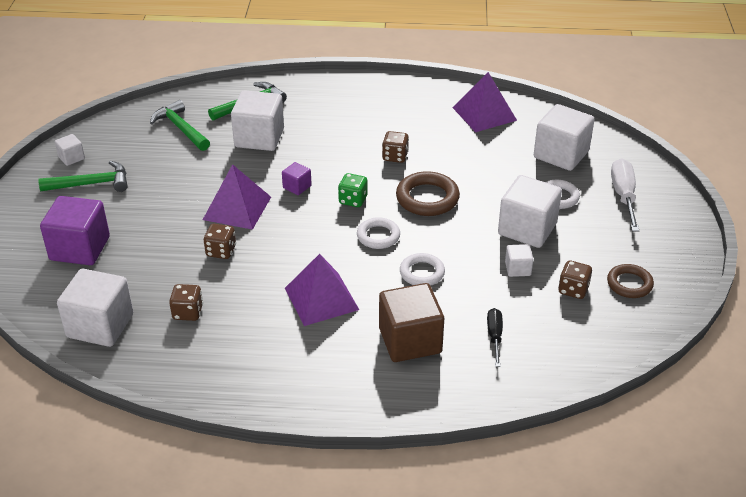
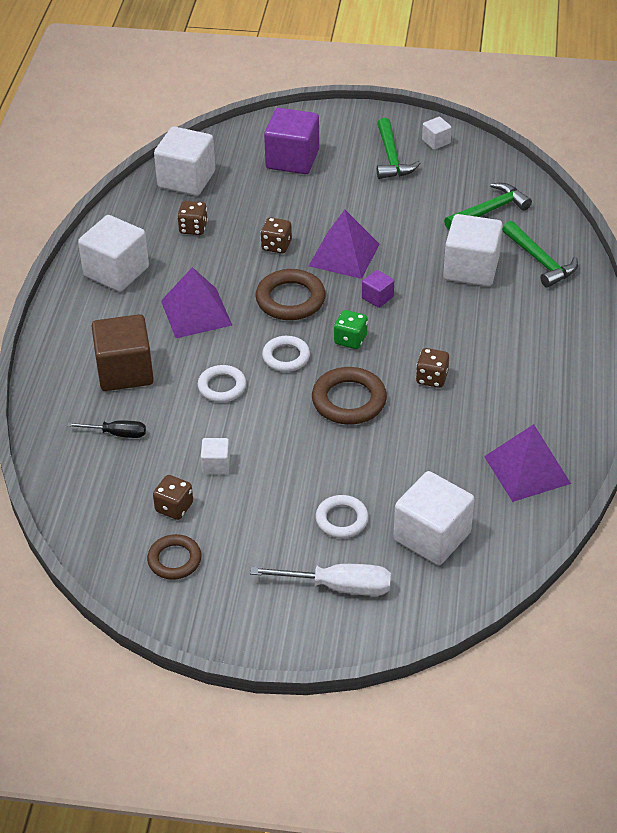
camera: 95 degrees right, 5 degrees up
white cube [498,175,562,248] -> white cube moved to [78,215,149,292]
none -> brown ring [255,269,326,320]

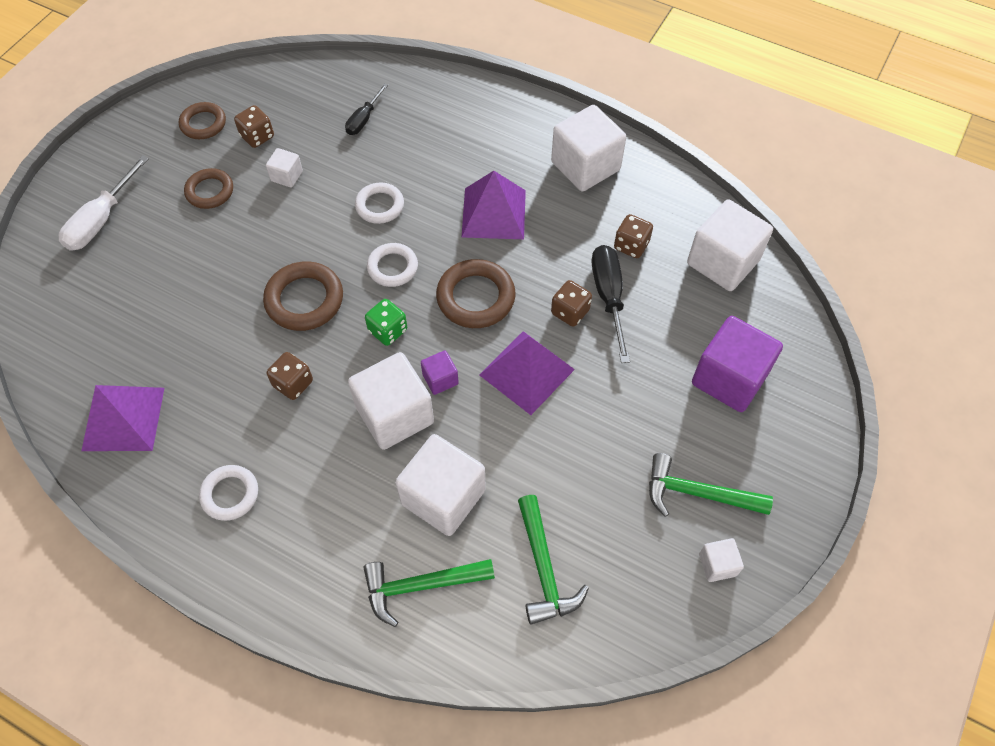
camera: 110 degrees right, 15 degrees up
brown cube [91,314,154,391] -> none
white ring [316,495,369,538] -> white ring moved to [199,465,258,521]
white cube [393,471,474,565] -> white cube moved to [348,352,434,450]
none -> brown ring [184,168,233,209]
none -> black screwdriver [592,245,630,363]

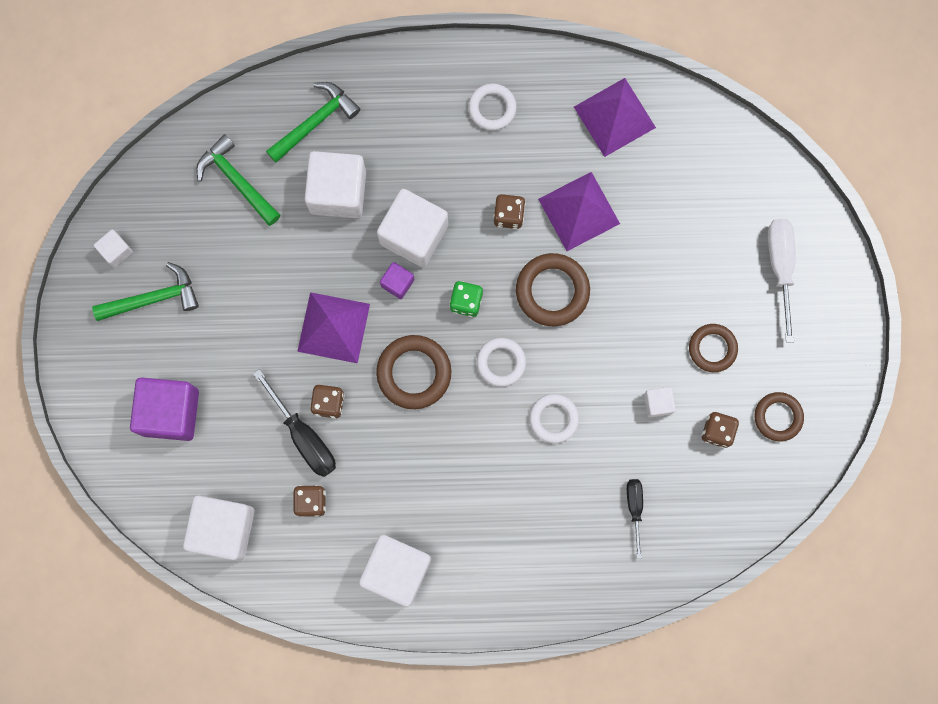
camera: 150 degrees right, 20 degrees up
purple pyramid [462,171,526,239] -> purple pyramid moved to [538,172,620,251]

